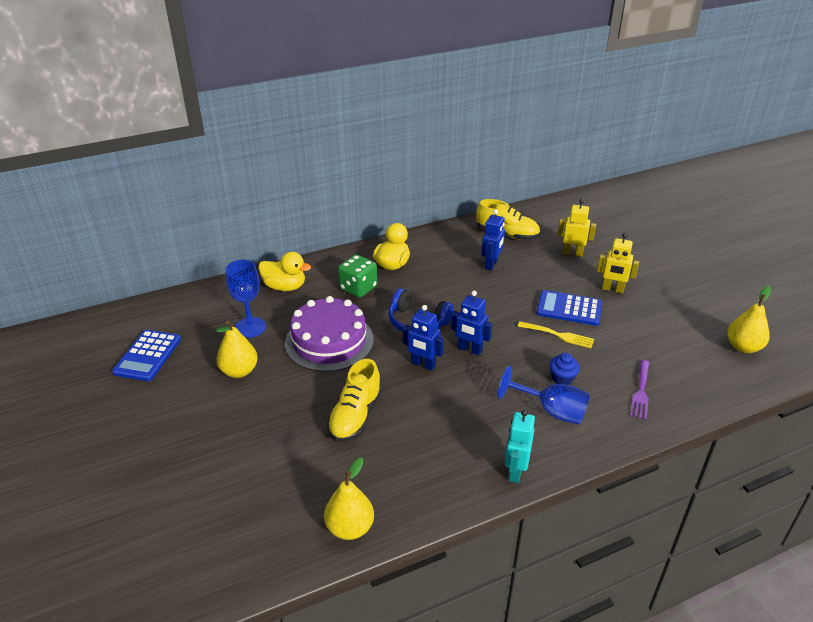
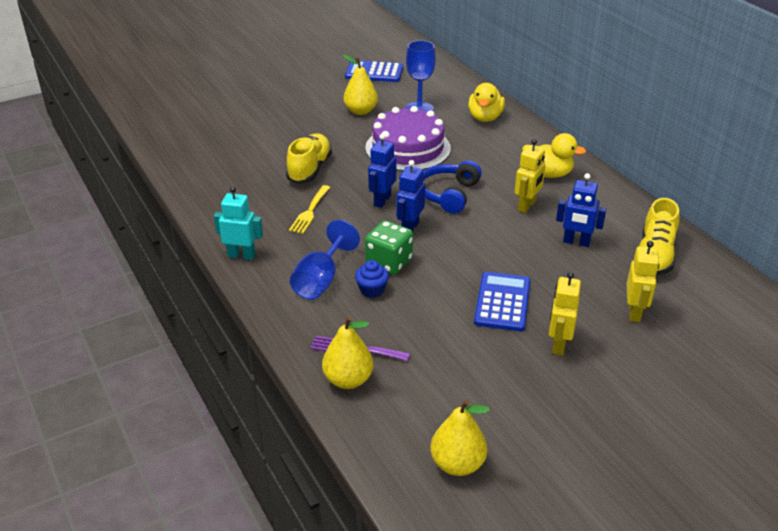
camera: 85 degrees right, 0 degrees up
yellow pear [324,457,374,540] -> yellow pear moved to [322,316,373,389]
yellow shoe [327,359,382,442] -> yellow shoe turned 90 degrees clockwise [286,134,332,184]
green dice [338,255,377,297] -> green dice moved to [365,220,413,275]
yellow fork [518,321,594,348] -> yellow fork moved to [289,185,331,234]
none -> yellow robot [514,139,546,213]

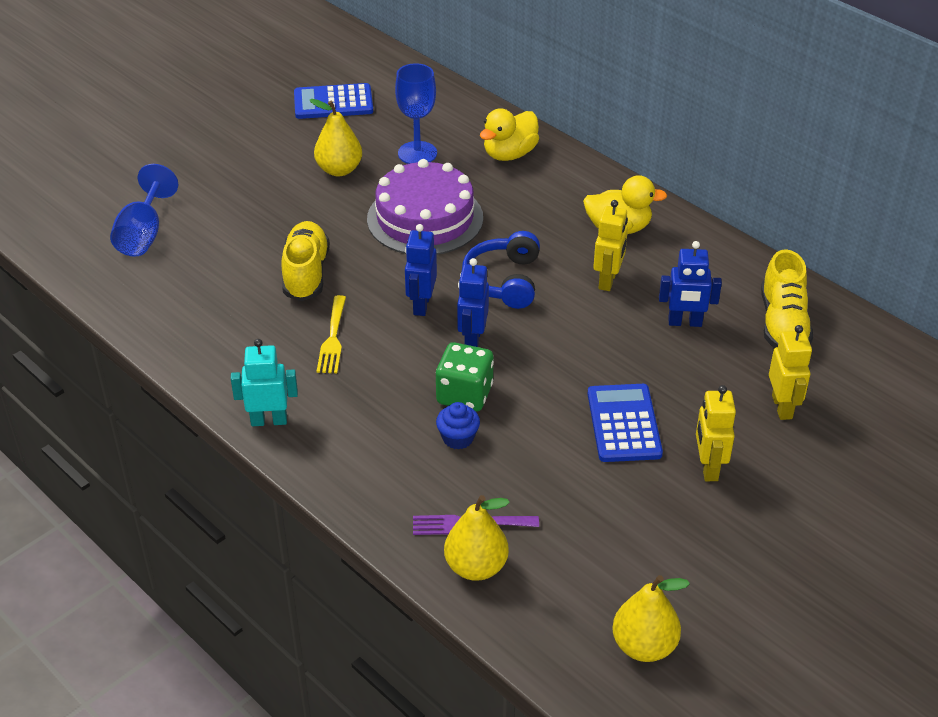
camera: 15 degrees left, 5 degrees up
blue goblet [290,220,360,300] -> blue goblet moved to [110,164,178,257]
yellow duck [468,83,505,122] -> yellow duck turned 45 degrees clockwise [480,108,539,161]

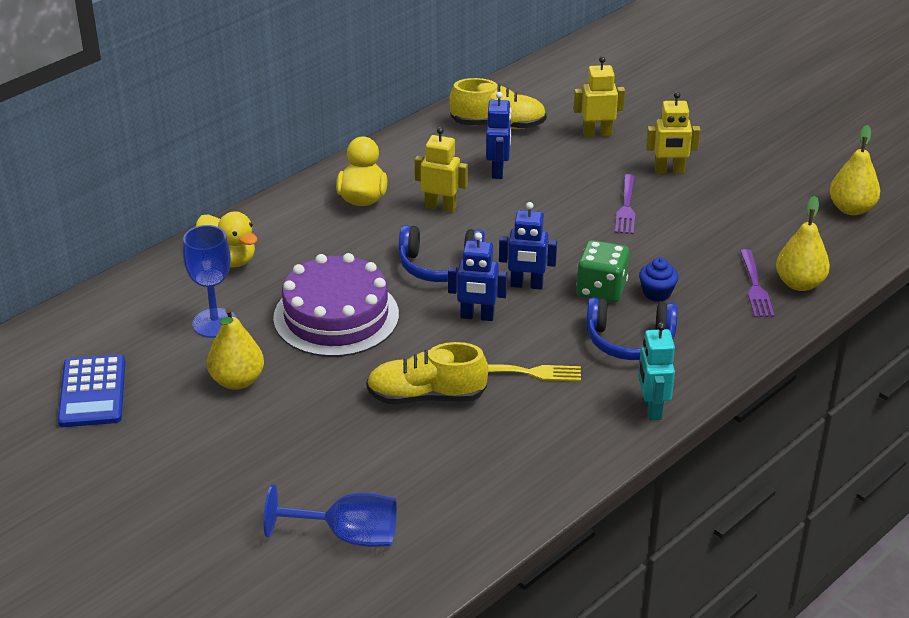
camera: 90 degrees left, 5 degrees down
blue calculator [588,384,663,462] -> purple fork [615,174,635,234]
none -> blue headphones [586,297,678,360]

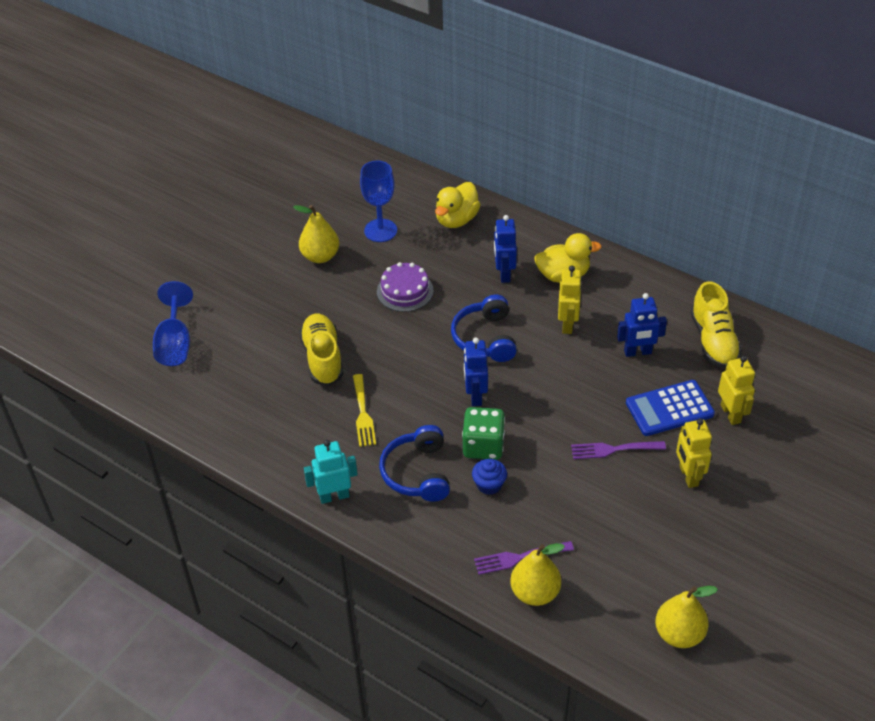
camera: 80 degrees right, 10 degrees up
blue calculator [58,354,125,427] -> blue calculator moved to [626,380,715,436]
purple cake [273,253,399,357] -> purple cake [377,262,433,312], size x0.59
blue robot [448,232,507,321] -> blue robot moved to [494,215,517,283]

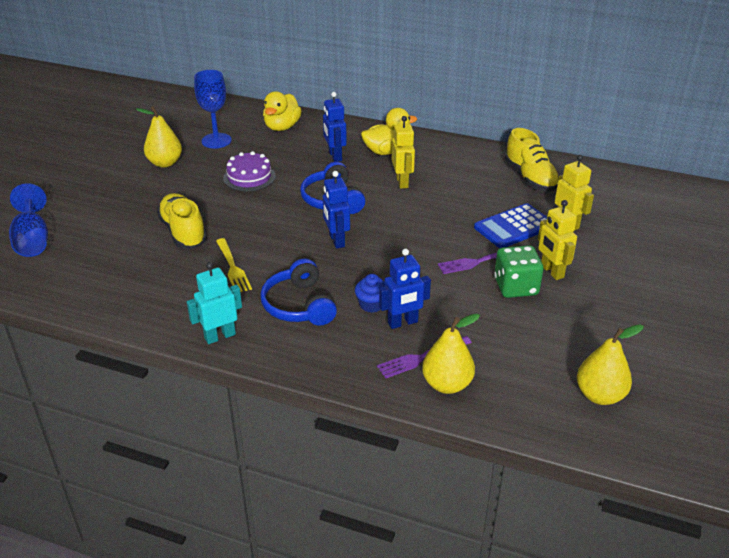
camera: 15 degrees left, 10 degrees down
green dice [462,407,505,460] -> green dice moved to [494,245,544,298]
blue robot [617,293,667,357] -> blue robot moved to [379,249,431,329]

